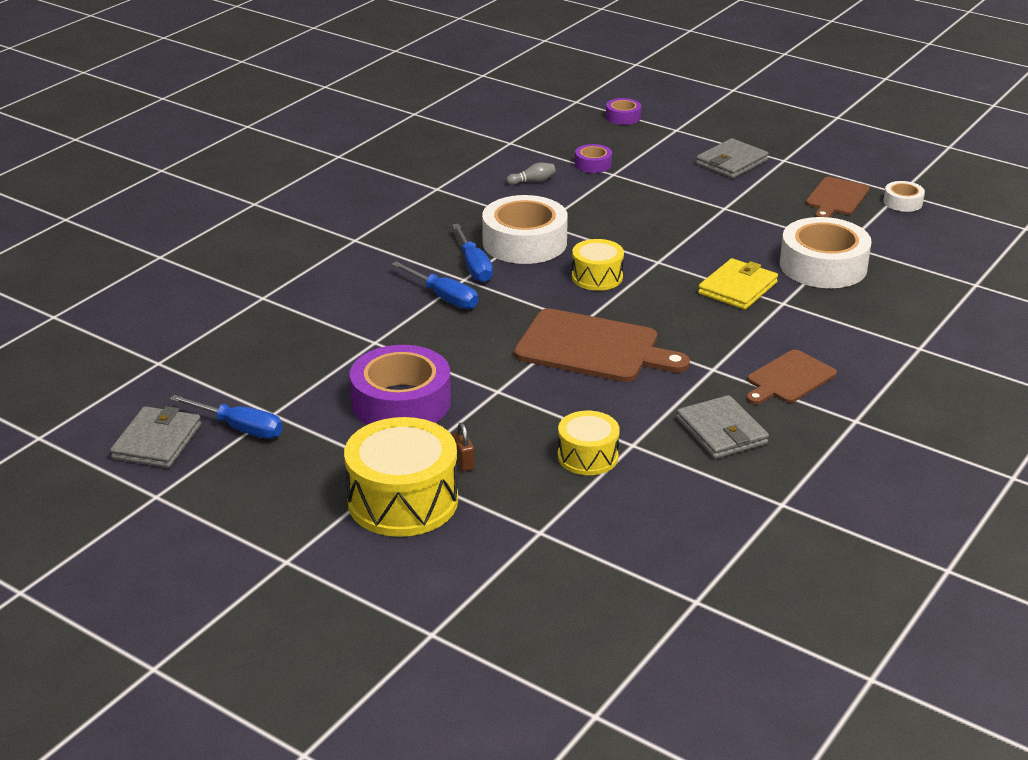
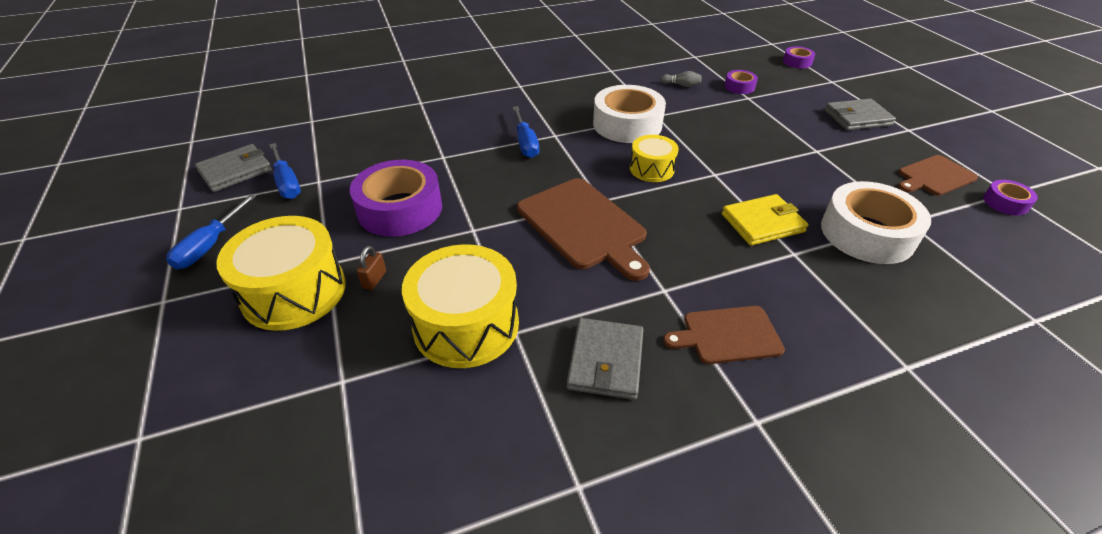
camera: 35 degrees right, 10 degrees up
blue screwdriver [452,224,493,282] -> blue screwdriver moved to [166,194,257,269]
yellow drum [558,411,620,475] -> yellow drum [402,244,519,368], size x1.75
white tape [883,181,925,212] -> purple tape [983,180,1038,216]

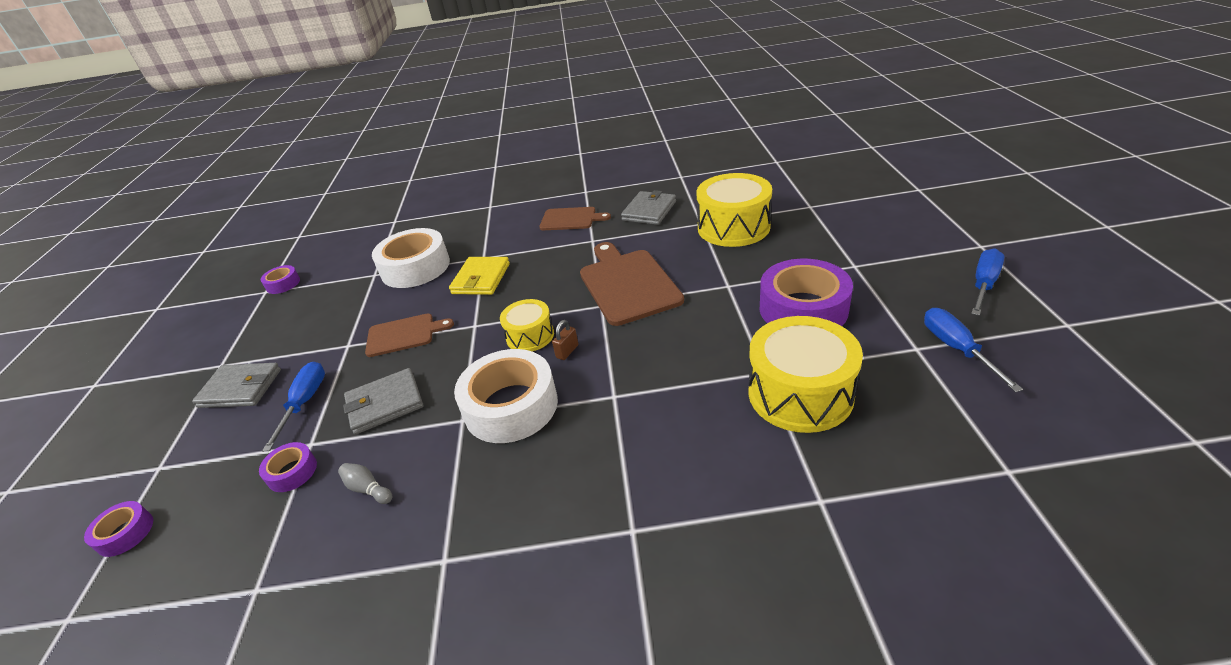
camera: 160 degrees left, 5 degrees down
grey wallet [195,144,272,192] -> grey wallet moved to [343,368,423,434]
yellow drum [216,216,346,331] -> yellow drum moved to [748,316,863,433]
brown padlock [357,246,386,290] -> brown padlock moved to [552,320,578,360]
blue screwdriver [513,106,539,158] -> blue screwdriver moved to [262,362,325,451]
yellow wallet [722,194,808,246] -> yellow wallet turned 75 degrees counterclockwise [449,257,510,295]
brown cutting board [898,155,978,196] -> brown cutting board moved to [365,313,454,357]

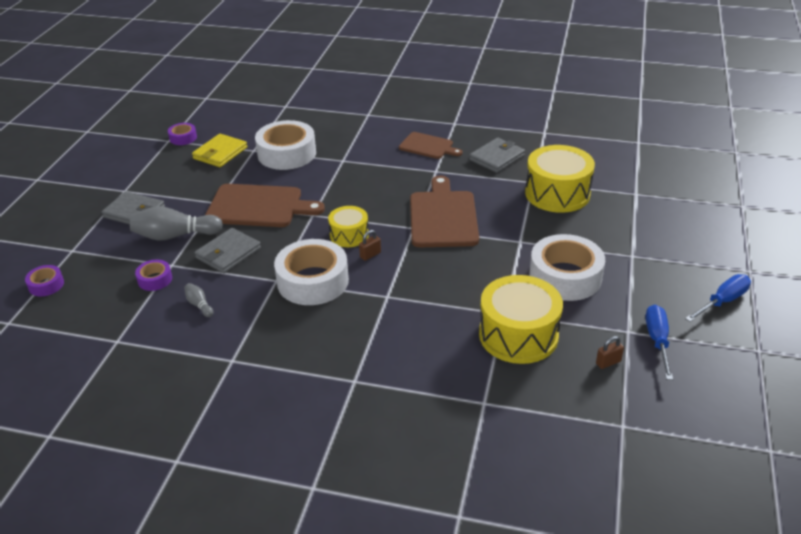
camera: 15 degrees right, 0 degrees up
blue screwdriver [262,362,325,451] -> grey bowling pin [130,206,223,241]
grey wallet [343,368,423,434] -> grey wallet turned 45 degrees counterclockwise [195,228,261,273]
brown cutting board [365,313,454,357] -> brown cutting board [205,184,325,227], size x1.67
yellow wallet [449,257,510,295] -> yellow wallet moved to [192,134,247,167]
purple tape [760,259,853,326] -> white tape [529,234,605,301]
none -> brown padlock [596,336,624,369]

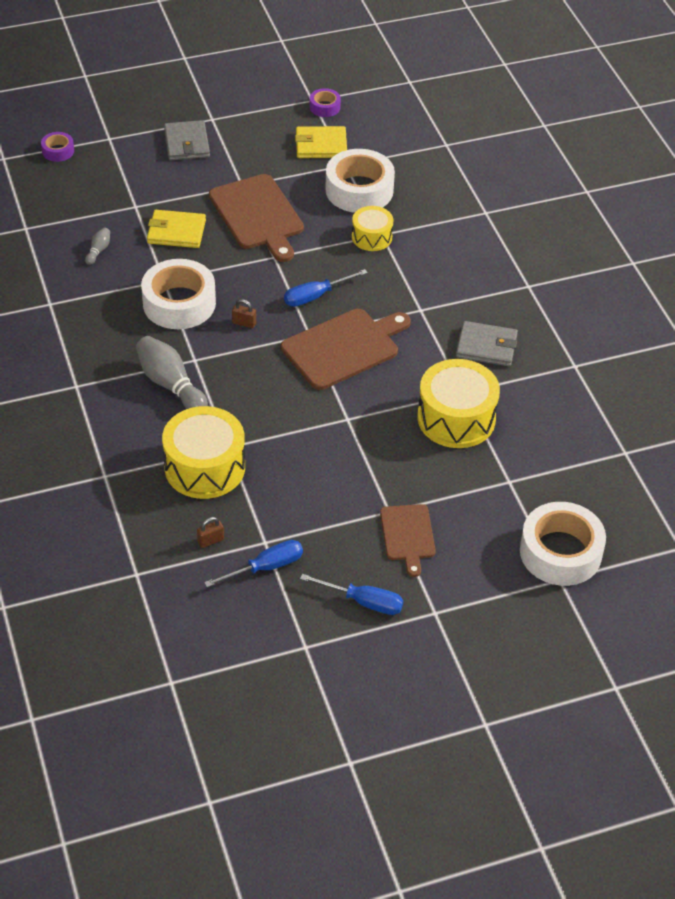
camera: 55 degrees right, 10 degrees up
grey bowling pin [130,206,223,241] -> grey bowling pin moved to [136,336,208,409]
purple tape [135,260,172,291] -> none
grey wallet [195,228,261,273] -> yellow wallet [147,210,206,248]
yellow drum [328,206,369,247] -> yellow drum moved to [352,206,394,251]
brown cutting board [399,132,463,159] -> brown cutting board moved to [380,504,436,577]
white tape [529,234,605,301] -> white tape moved to [520,502,606,586]
brown padlock [596,336,624,369] -> brown padlock turned 60 degrees counterclockwise [197,517,224,548]
none -> blue screwdriver [284,269,368,307]

